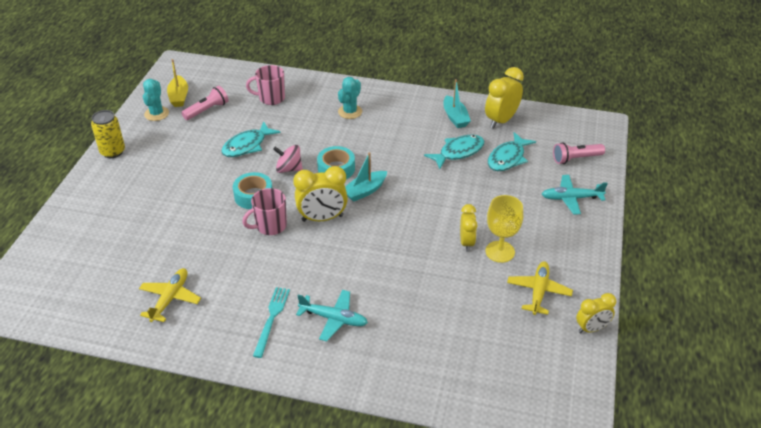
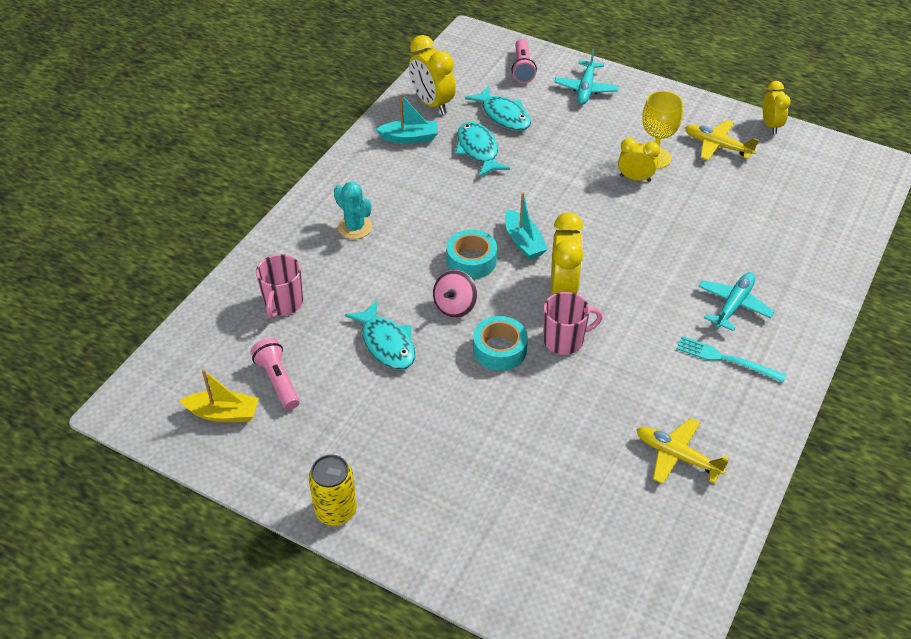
camera: 75 degrees left, 5 degrees up
turquoise cactus [143,79,169,121] -> none
pink mug [242,188,287,235] -> pink mug turned 90 degrees counterclockwise [543,292,603,355]

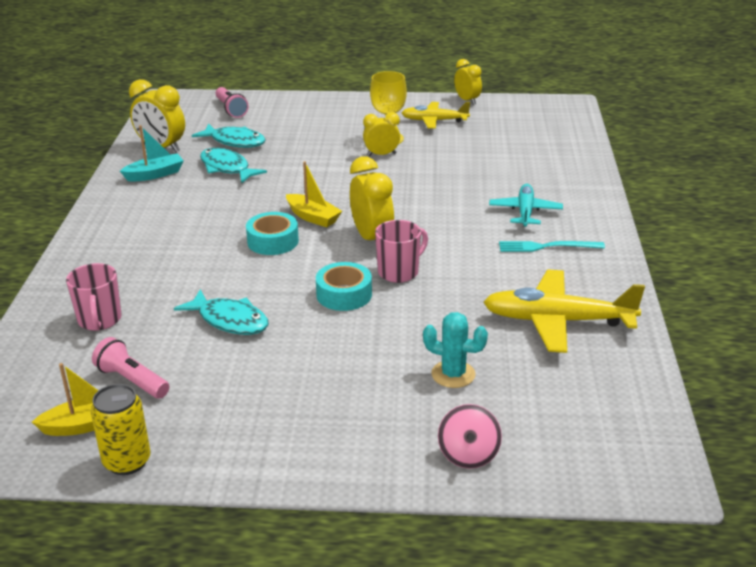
camera: 25 degrees left, 15 degrees down
yellow can [309,454,357,526] -> yellow can moved to [91,384,151,475]
turquoise cactus [334,181,372,239] -> turquoise cactus moved to [423,312,488,388]
pink spinning top [433,270,478,318] -> pink spinning top moved to [438,404,502,469]
turquoise boat [505,192,548,260] -> yellow boat [286,161,342,227]
turquoise plane [554,50,619,105] -> none
yellow plane [636,418,729,484] -> yellow plane [483,270,645,353], size x1.61

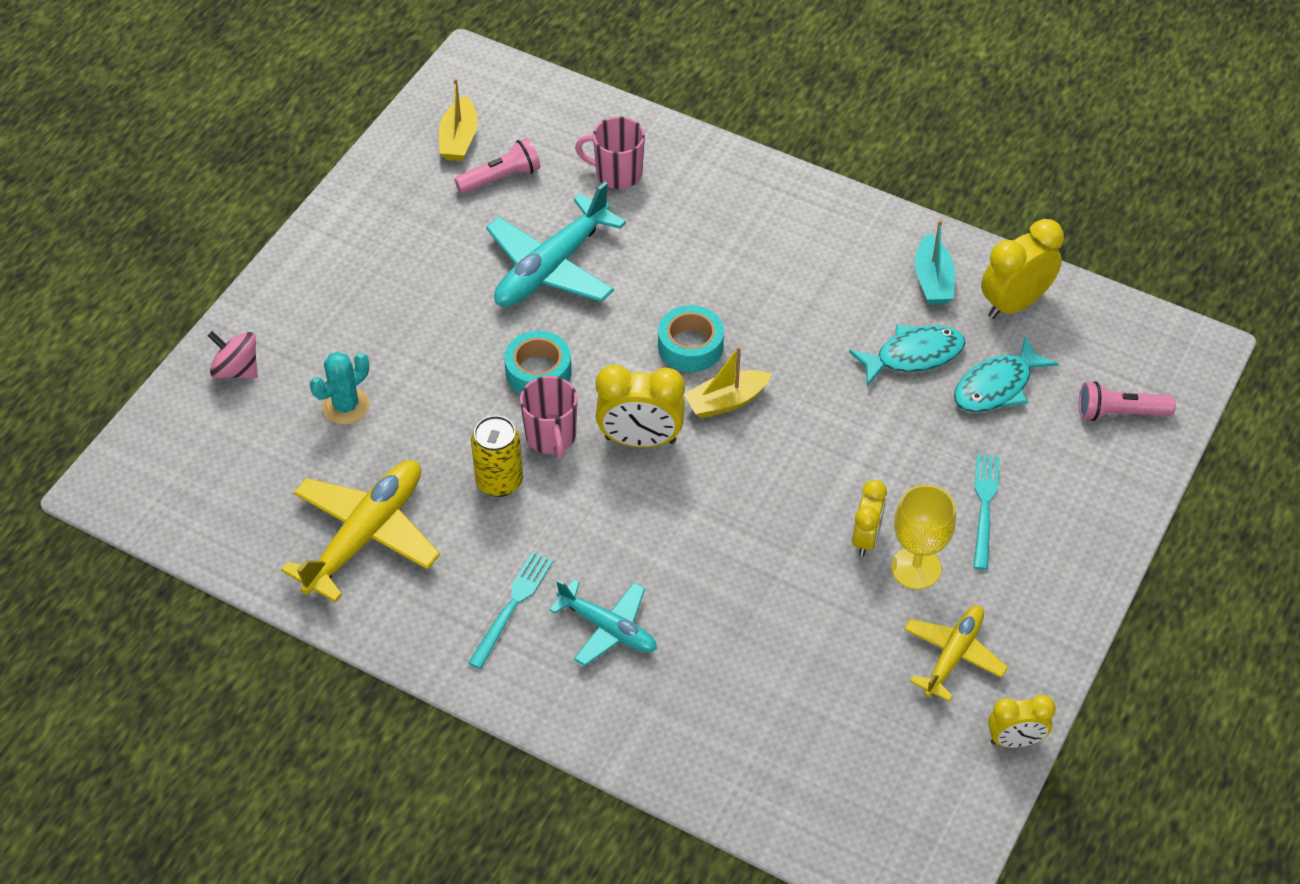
camera: 115 degrees right, 20 degrees up
yellow can [91,384,151,475] -> yellow can moved to [471,415,523,497]
turquoise fish [174,289,269,335] -> turquoise plane [486,182,626,307]
none -> turquoise fork [973,454,1000,570]

